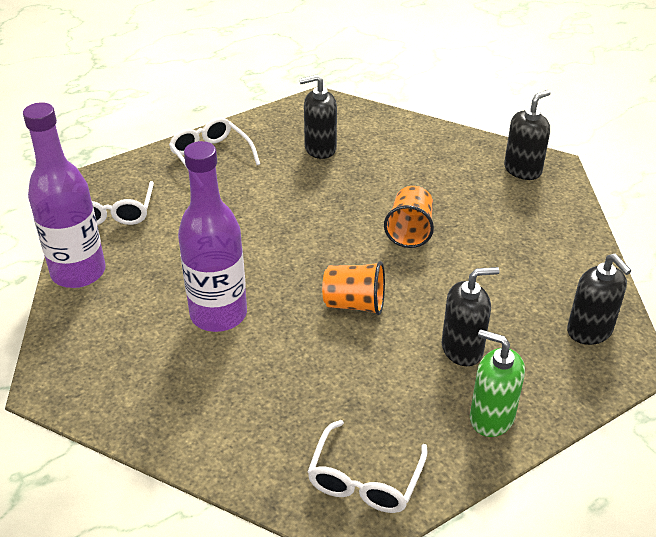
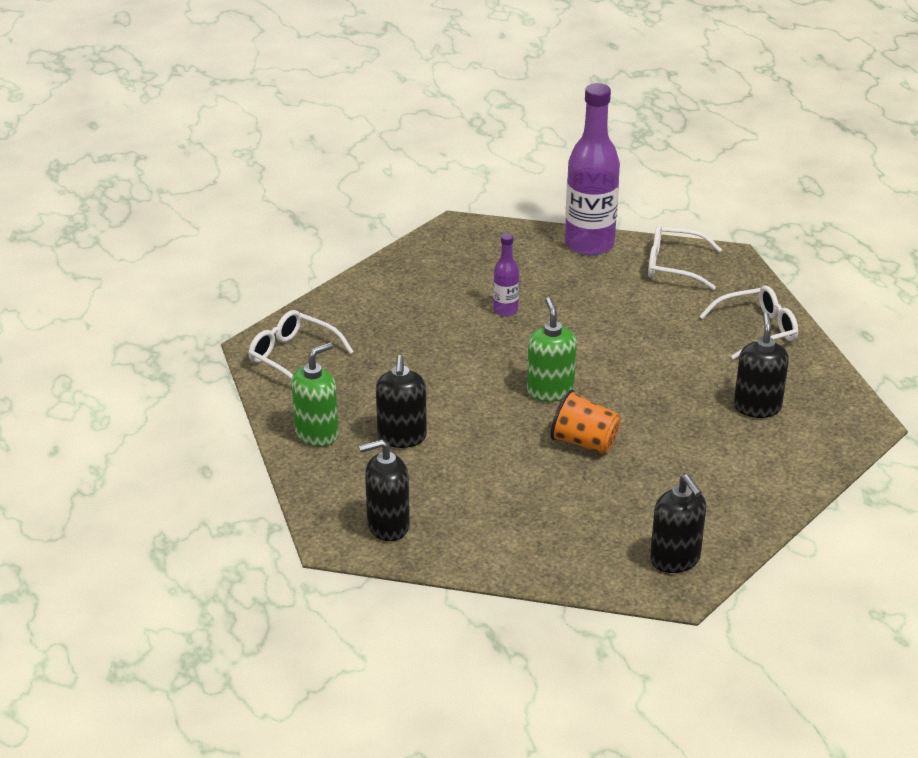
camera: 105 degrees right, 5 degrees down
purple bottle [178,141,247,332] -> purple bottle [493,233,519,316], size x0.48
orange cup [322,261,385,315] -> none
none -> green soap dispenser [527,297,576,402]

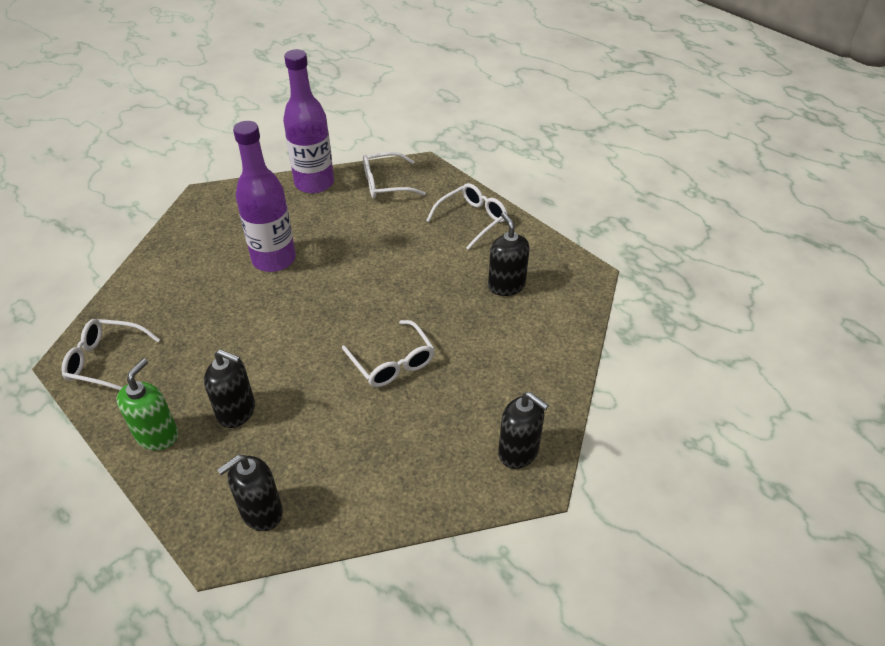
camera: 25 degrees left, 10 degrees up
black soap dispenser [376,355,427,448] -> black soap dispenser turned 45 degrees counterclockwise [204,349,255,428]
purple bottle [493,233,519,316] -> purple bottle [233,121,296,272], size x2.10
green soap dispenser [527,297,576,402] -> none
orange cup [550,389,621,454] -> white glasses [342,320,435,387]

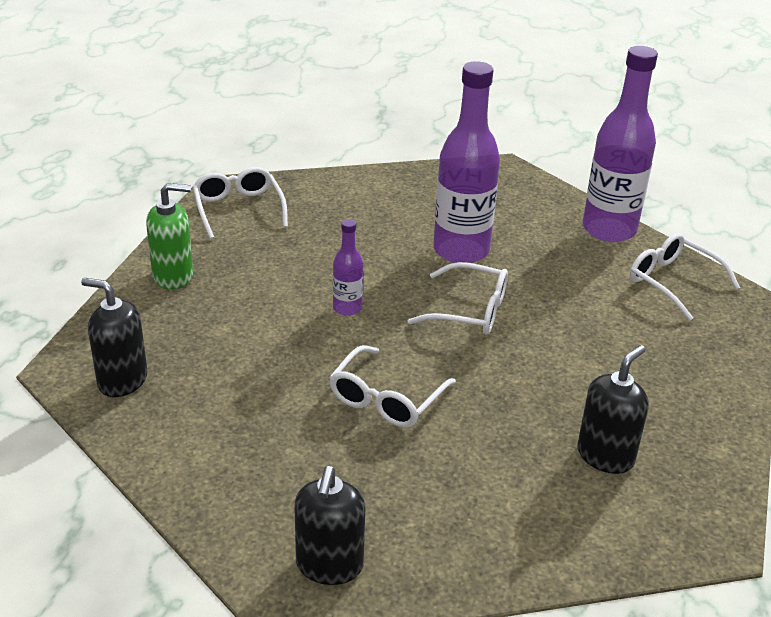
camera: 60 degrees right, 10 degrees down
black soap dispenser [204,349,255,428] -> none
white glasses [426,183,508,250] -> white glasses moved to [408,262,508,335]
none -> purple bottle [333,219,363,316]

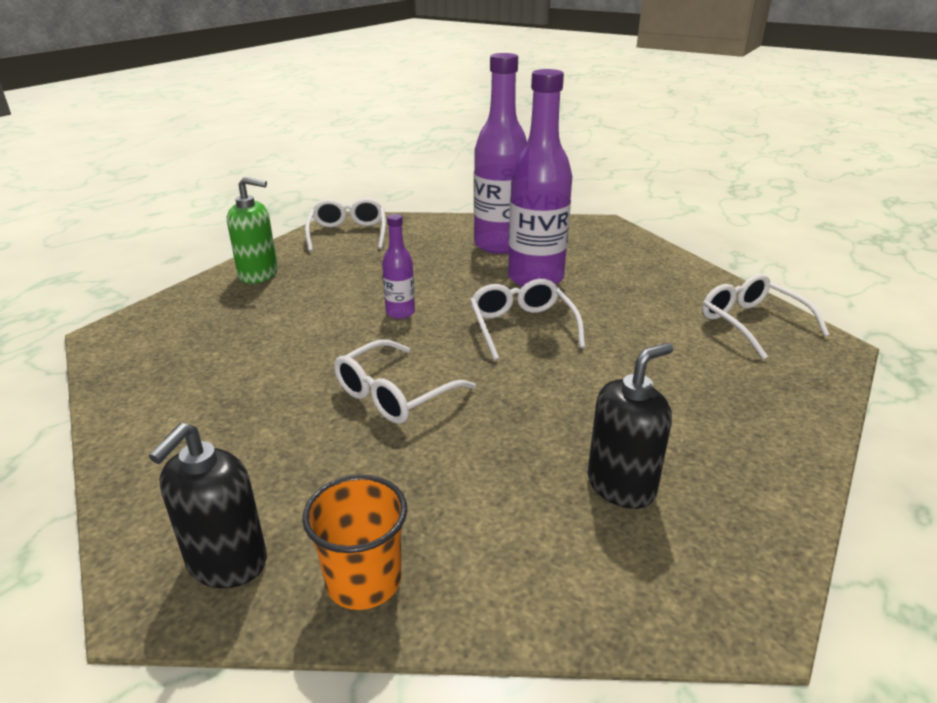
camera: 15 degrees right, 5 degrees down
black soap dispenser [81,278,148,397] -> none
white glasses [408,262,508,335] -> white glasses turned 135 degrees counterclockwise [470,279,585,360]
purple bottle [583,46,658,242] -> purple bottle moved to [474,53,527,254]
none -> orange cup [302,475,407,610]

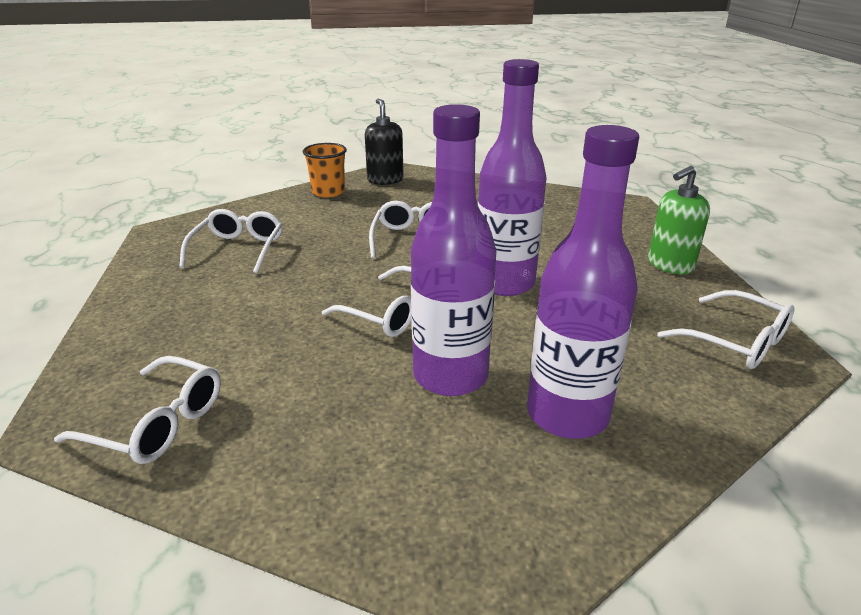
camera: 140 degrees right, 0 degrees up
purple bottle [382,214,415,319] -> purple bottle [478,59,547,296], size x2.10
black soap dispenser [588,343,673,509] -> white glasses [179,209,283,274]

